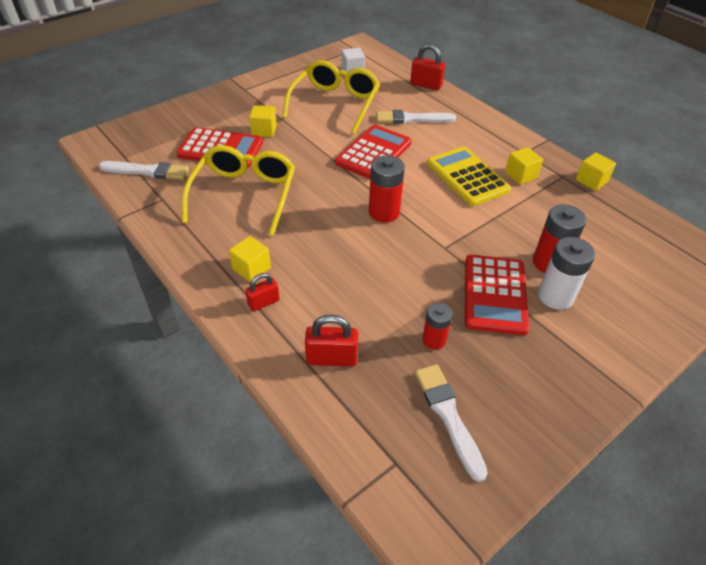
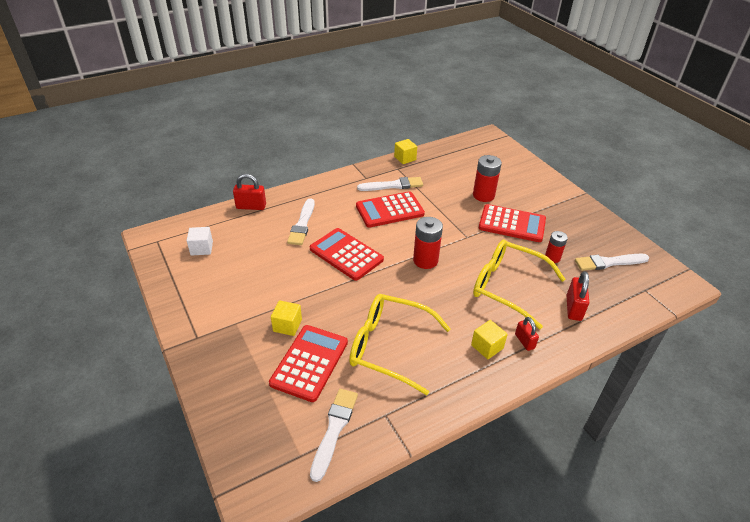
camera: 80 degrees left, 5 degrees down
yellow glasses [282,60,380,134] -> yellow glasses moved to [473,240,566,329]
red padlock [410,44,445,90] -> red padlock turned 60 degrees clockwise [233,174,266,210]
yellow calculator [427,147,511,206] -> red calculator [356,191,425,228]
yellow cube [505,147,543,185] -> white brush [357,177,423,191]
white battery [538,237,595,310] -> none

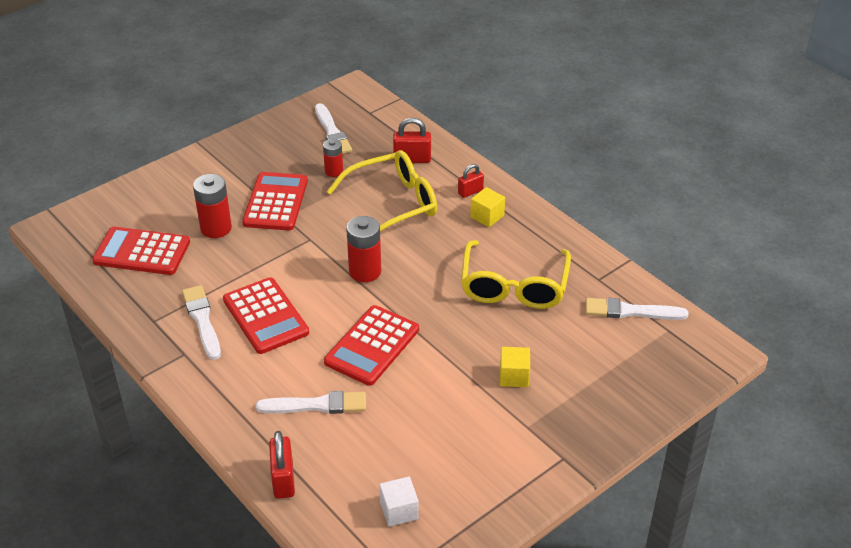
camera: 100 degrees left, 0 degrees up
red calculator [269,325,348,402] -> red calculator moved to [92,227,190,275]
yellow cube [394,139,417,164] -> none
yellow glasses [473,240,566,329] -> yellow glasses turned 135 degrees counterclockwise [327,150,437,232]

